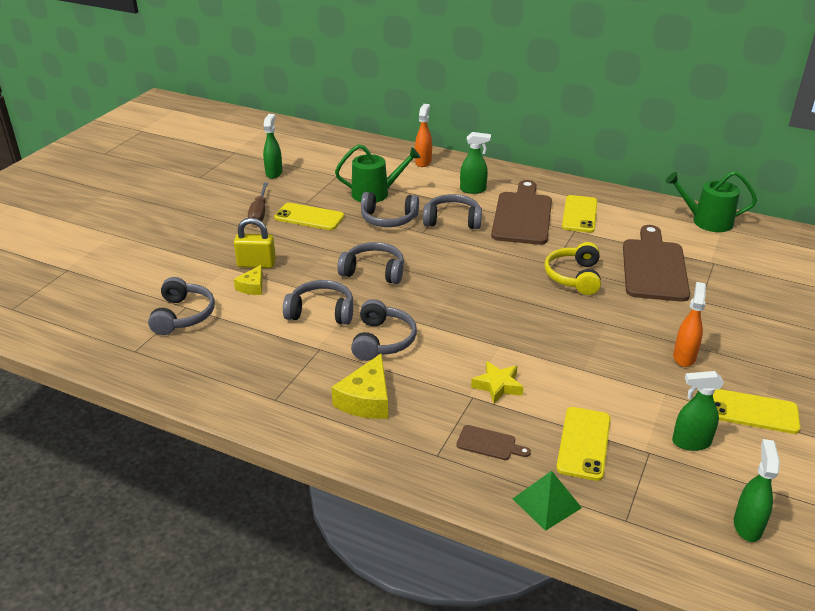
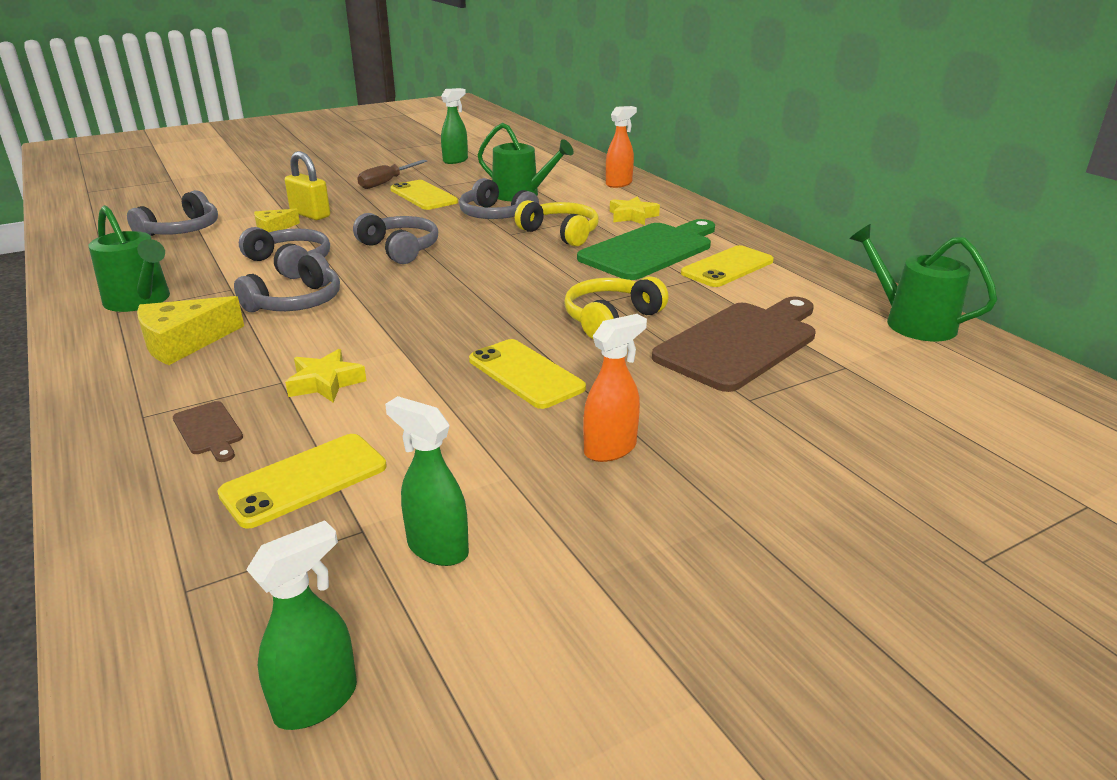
camera: 35 degrees right, 5 degrees down
grey headphones [423,194,482,229] -> yellow headphones [515,200,599,247]
green spray bottle [460,132,491,194] -> yellow star [610,196,660,225]
brown cutting board [491,180,552,245] -> green cutting board [577,219,715,280]
green pyramid [513,471,582,531] -> none
yellow phone [713,389,801,434] -> yellow phone moved to [469,339,586,409]
none -> green watering can [89,205,170,312]

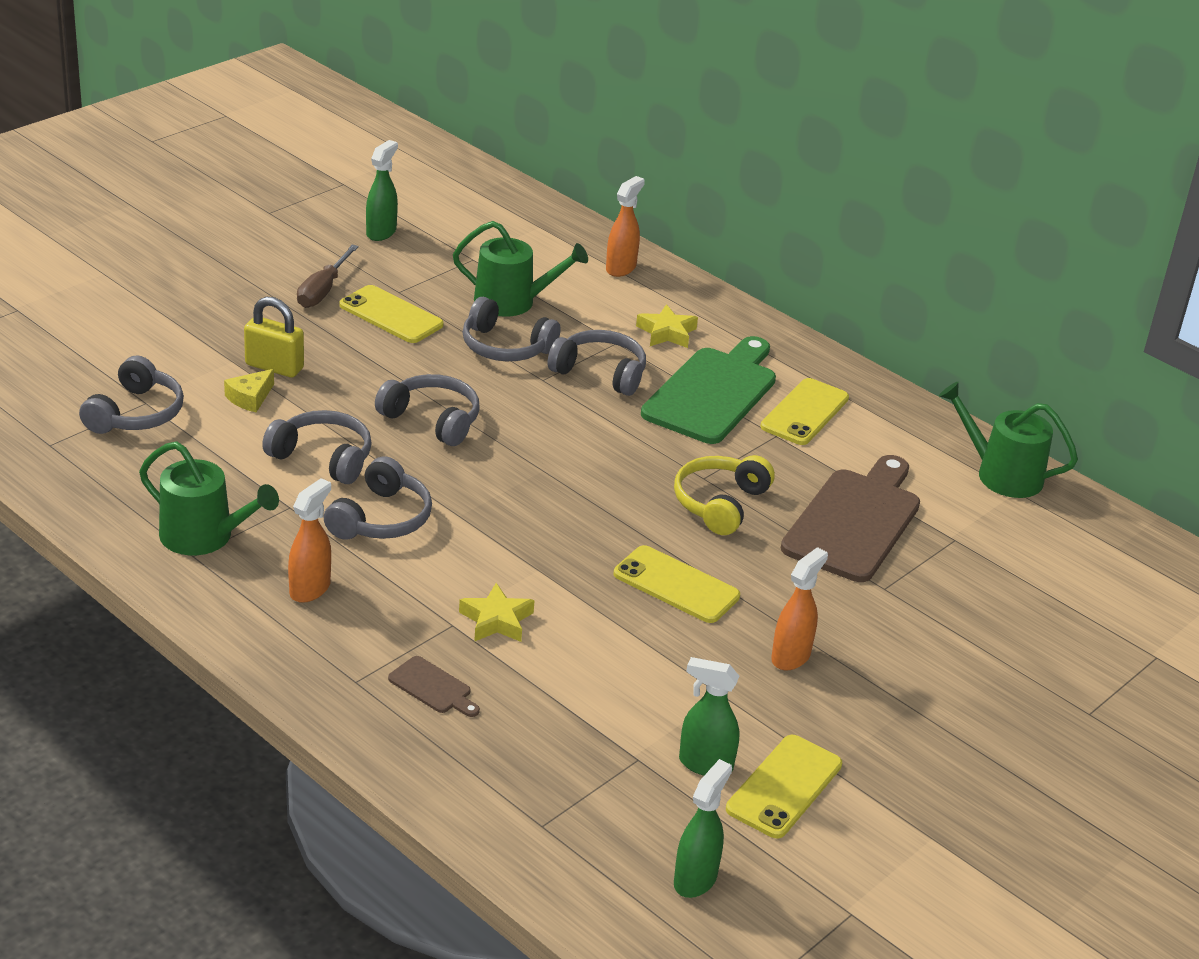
camera: 20 degrees left, 5 degrees up
yellow cheese [137,296,244,365] -> orange spray bottle [288,478,331,603]
yellow phone [217,434,387,529] -> yellow phone moved to [726,735,842,838]
yellow headphones [515,200,599,247] -> grey headphones [548,330,646,396]

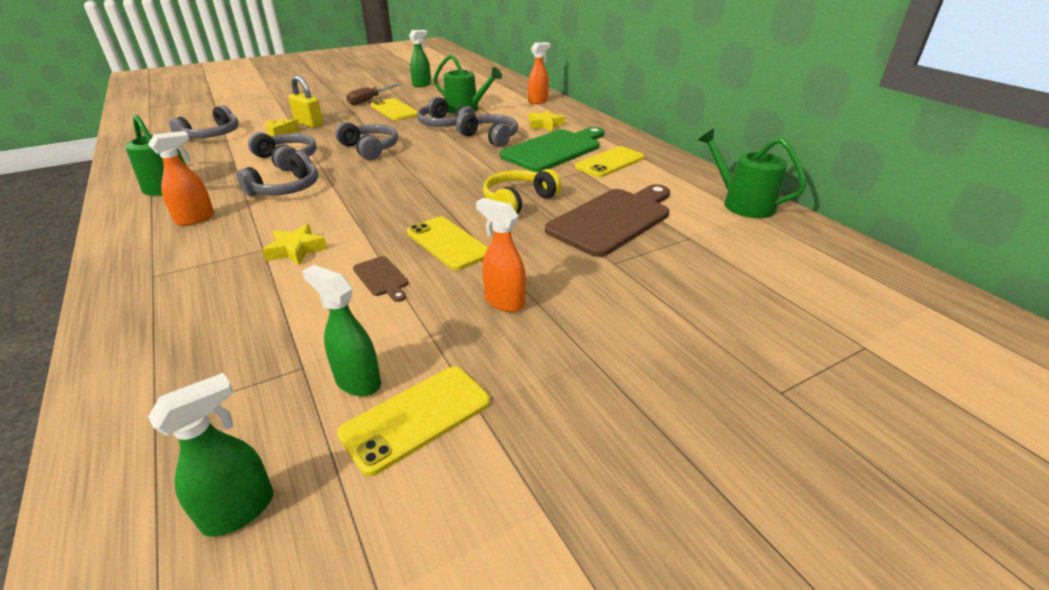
camera: 20 degrees right, 0 degrees up
brown cutting board [388,656,480,717] -> brown cutting board moved to [353,256,408,302]
orange spray bottle [771,547,828,670] -> orange spray bottle turned 105 degrees counterclockwise [476,198,526,312]

